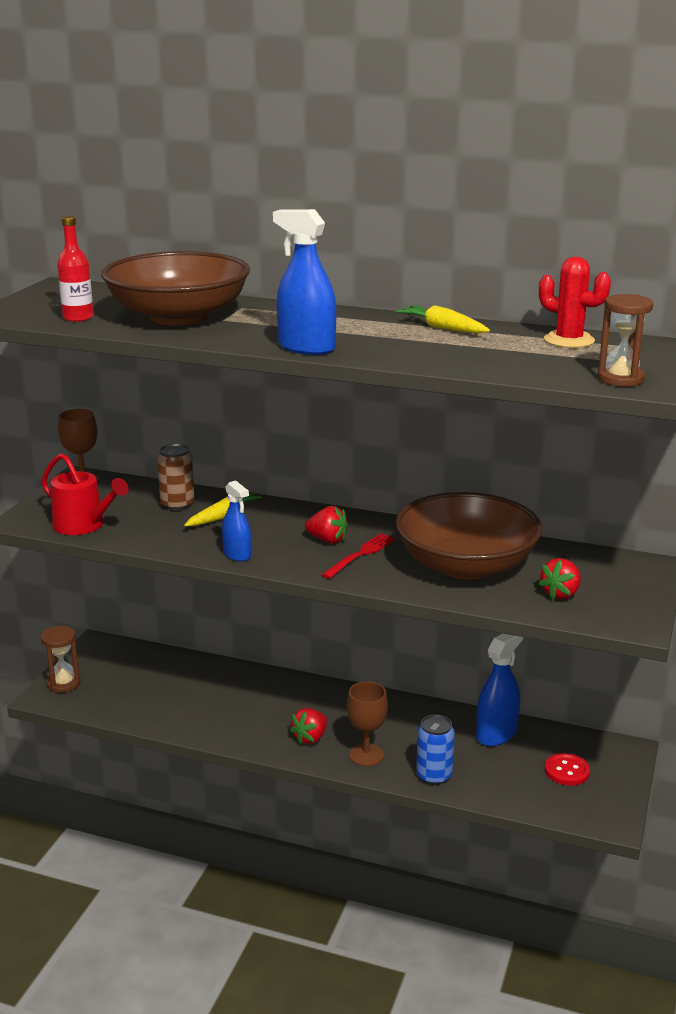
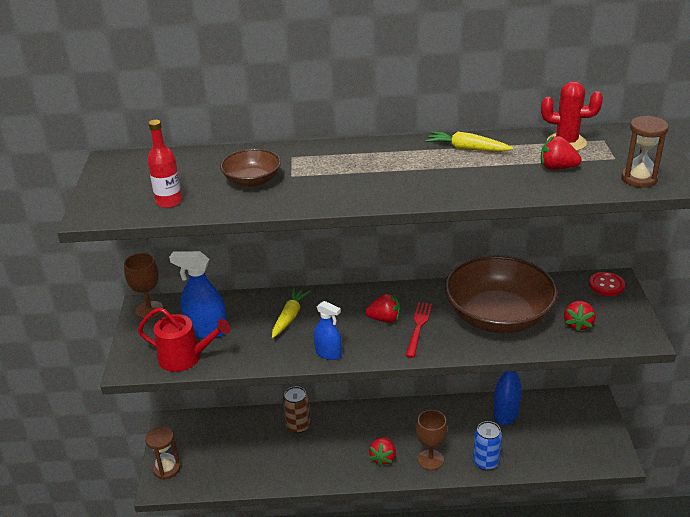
camera: 20 degrees left, 10 degrees up
brown bowl [101,251,250,325] -> brown bowl [220,149,281,187], size x0.48
brown can [157,444,195,511] -> brown can moved to [283,386,311,433]
blue spray bottle [273,209,336,355] -> blue spray bottle moved to [169,251,227,339]
red button [545,753,590,786] -> red button moved to [589,272,625,296]
none -> red strawberry [541,136,582,170]

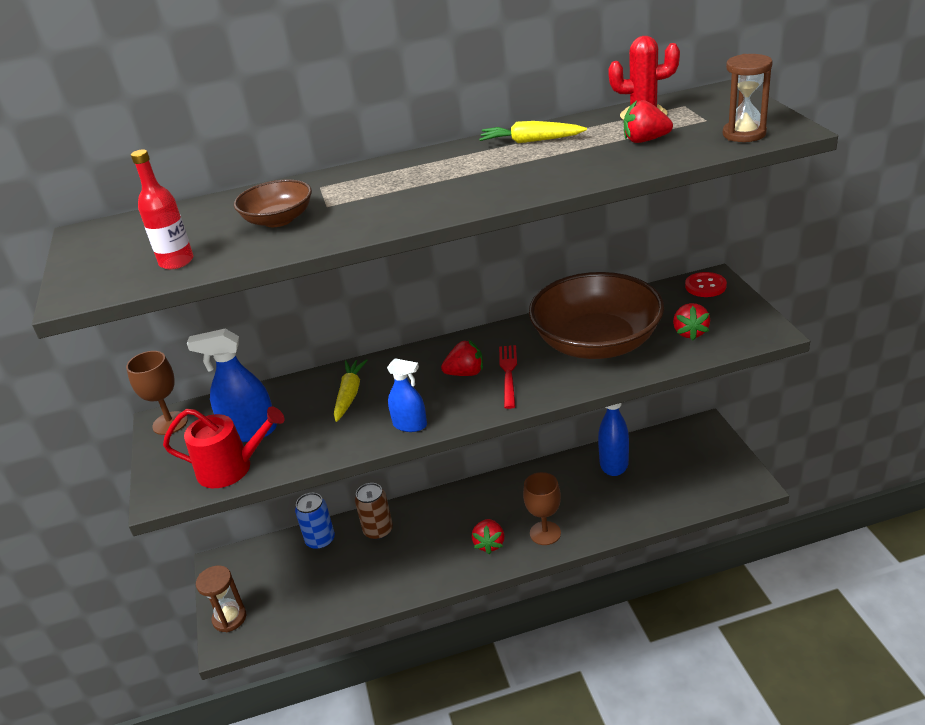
camera: 10 degrees left, 0 degrees up
blue can [473,421,502,470] -> blue can moved to [295,493,335,550]

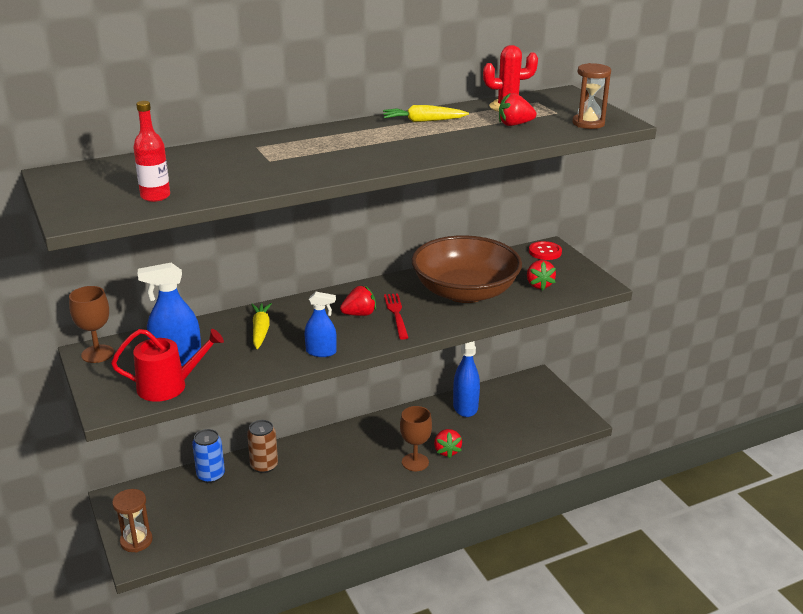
camera: 15 degrees left, 5 degrees down
brown bowl [234,179,312,227] -> none
red strawberry [472,519,504,554] -> red strawberry moved to [434,429,462,458]

